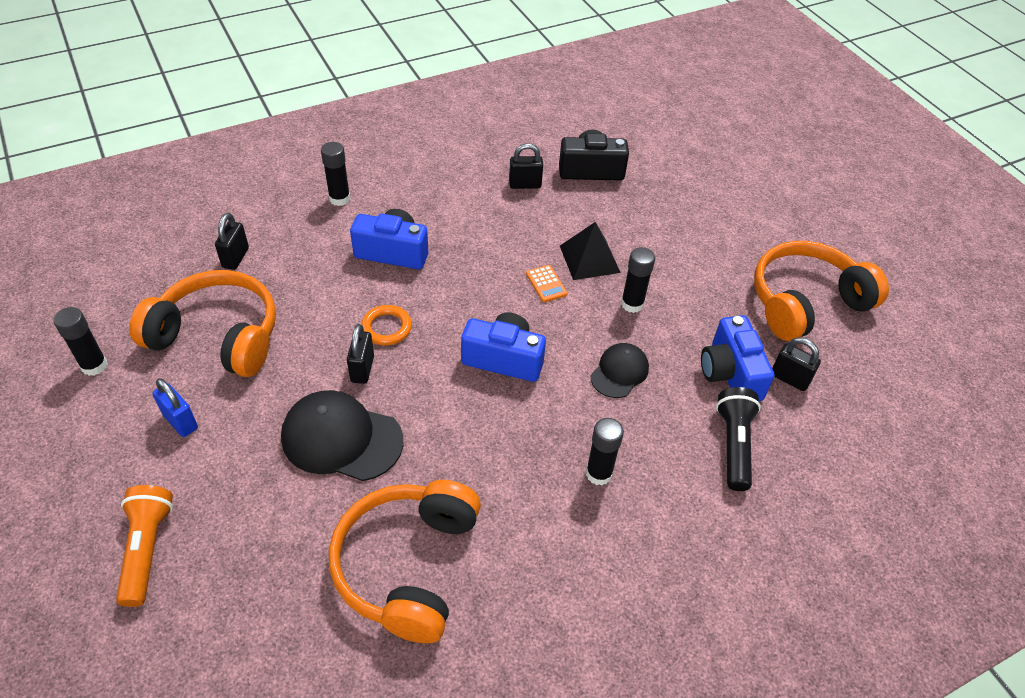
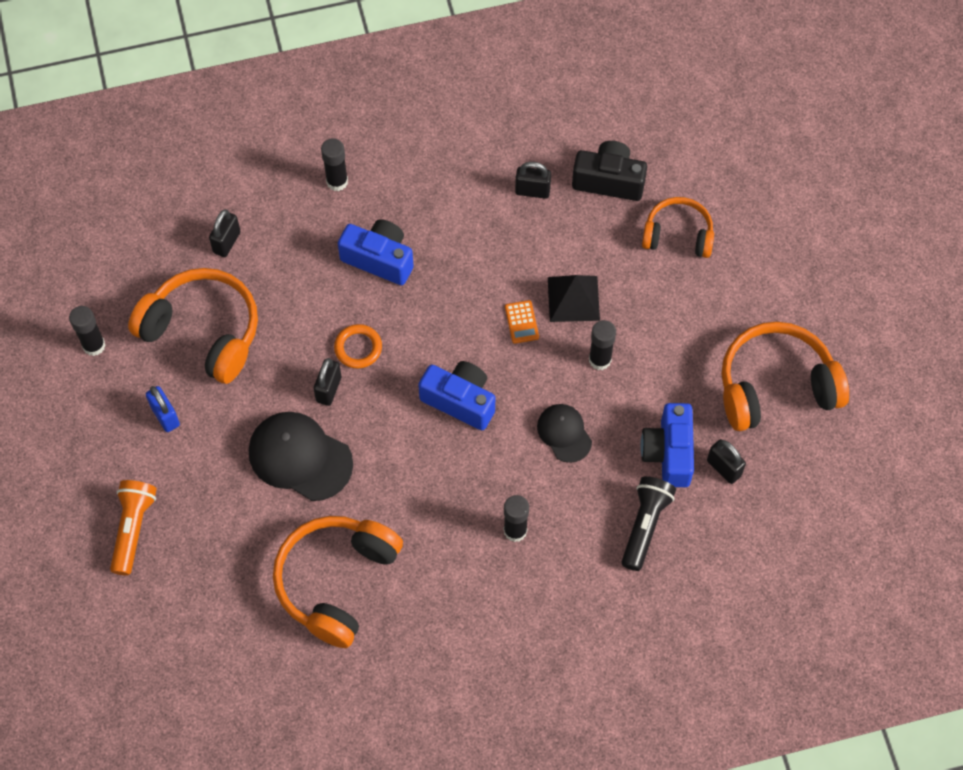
camera: 15 degrees right, 15 degrees up
black cap [591,343,649,398] -> black cap turned 75 degrees counterclockwise [537,404,592,463]
none -> orange headphones [642,197,714,258]

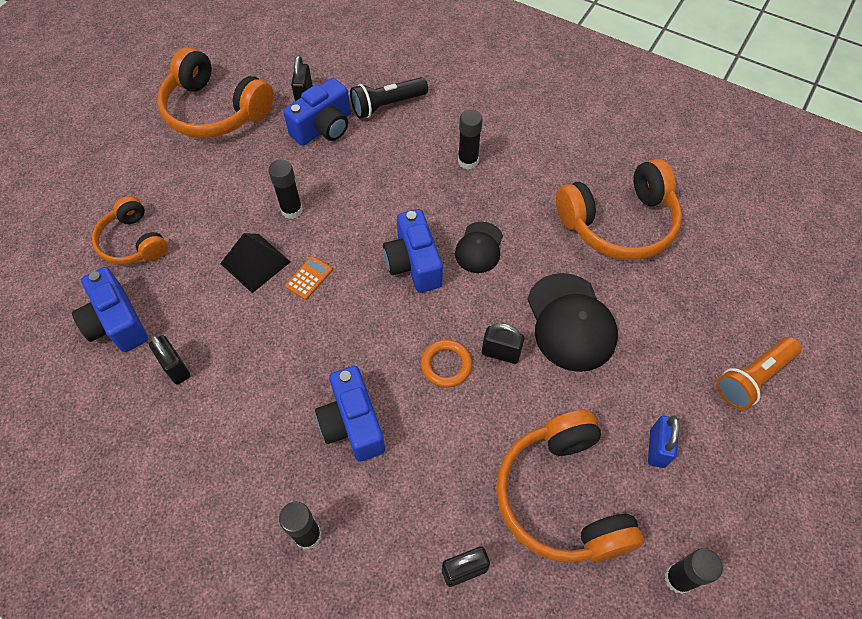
camera: 135 degrees left, 5 degrees down
black padlock [314,358,341,406] -> black padlock turned 45 degrees clockwise [482,323,524,364]
black cap [537,404,592,463] -> black cap moved to [455,222,503,273]
black camera [572,141,647,201] -> blue camera [72,267,148,352]

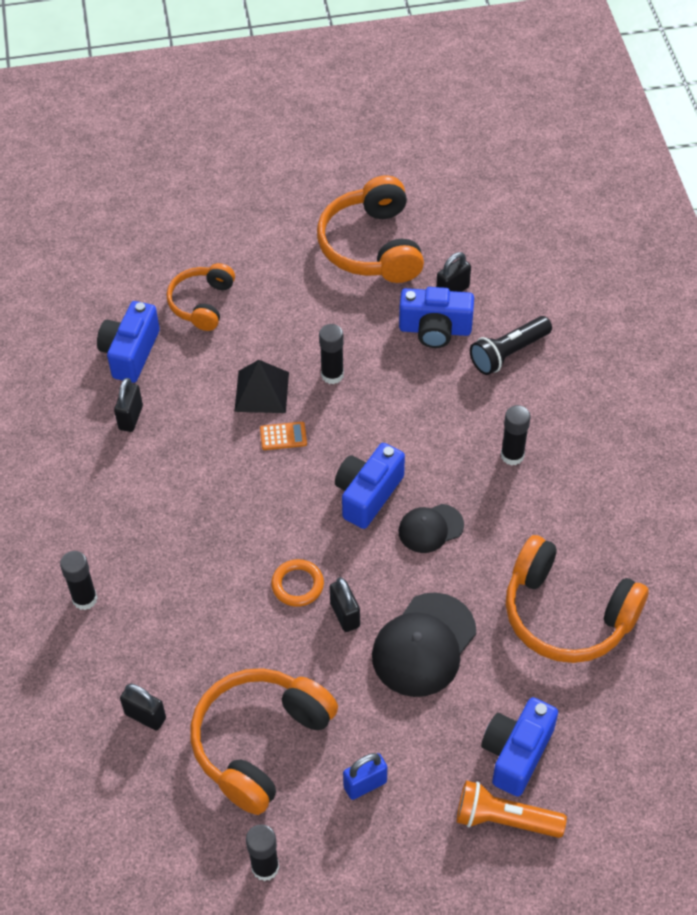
camera: 50 degrees right, 5 degrees down
blue camera [315,366,385,462] -> blue camera moved to [481,697,558,797]
black flashlight [350,77,428,119] -> black flashlight turned 60 degrees counterclockwise [470,316,552,375]

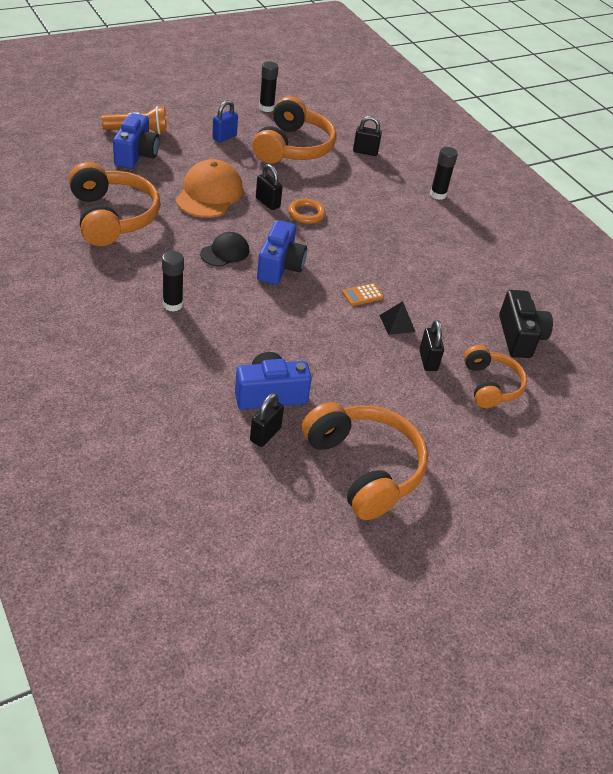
camera: 155 degrees right, 10 degrees down
blue camera [97,301,160,383] -> black camera [499,290,553,358]
black padlock [114,378,143,432] -> black padlock moved to [419,320,444,371]
black pyramid [234,360,289,413] -> black pyramid [379,301,416,335], size x0.65
black glue stick [319,324,344,384] -> none
black cap [372,592,476,697] -> orange cap [176,159,243,218]
black flashlight [470,316,552,375] -> none
orange headphones [505,535,649,663] -> orange headphones turned 60 degrees clockwise [69,162,160,246]

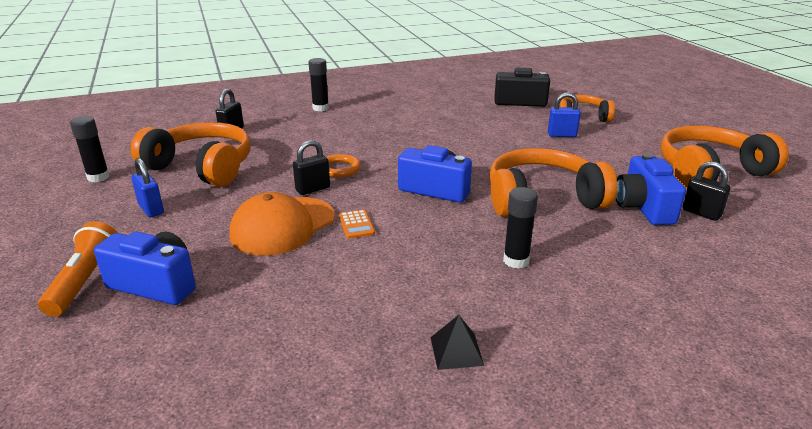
camera: 75 degrees left, 15 degrees down
orange headphones [69,162,160,246] -> orange headphones moved to [489,148,617,217]
orange cap [176,159,243,218] -> orange cap turned 75 degrees counterclockwise [230,192,335,256]
black cap [200,232,249,267] -> none
orange calculator [342,283,384,306] -> orange calculator moved to [339,209,375,239]
black pyramid [379,301,416,335] -> black pyramid moved to [431,315,484,370]
black padlock [419,320,444,371] -> blue padlock [548,92,581,137]

